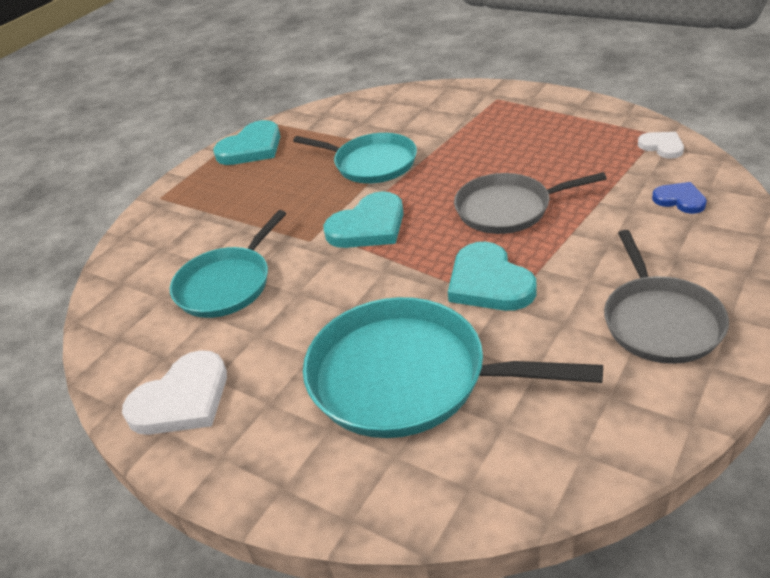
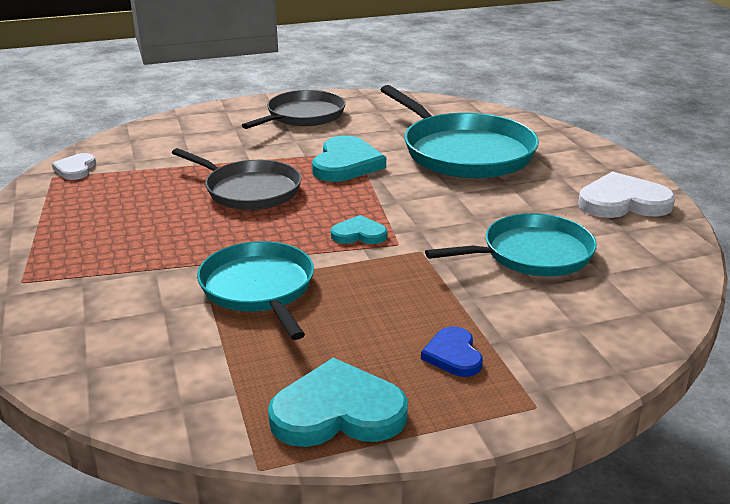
camera: 145 degrees left, 10 degrees down
turquoise heart [323,191,404,248] -> turquoise heart [331,215,387,244], size x0.56
blue heart [652,182,707,214] -> blue heart moved to [421,327,483,377]

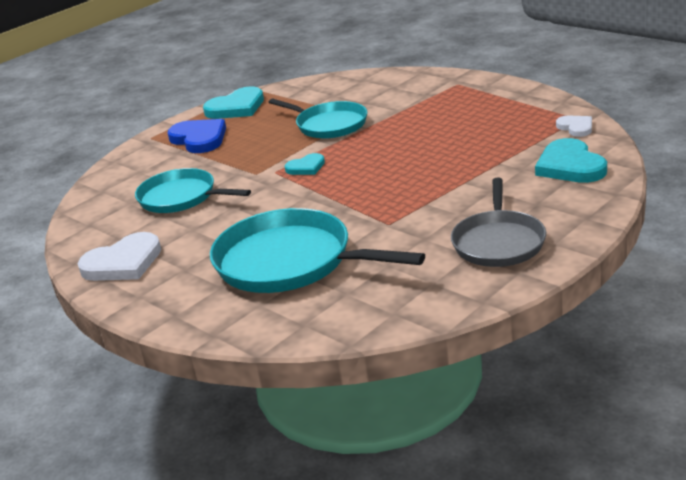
camera: 155 degrees right, 0 degrees up
grey pan [172,148,301,210] -> none
turquoise heart [312,136,386,182] -> turquoise heart moved to [535,138,607,183]
blue heart [421,327,483,377] -> blue heart [168,119,226,153], size x1.78
turquoise pan [425,213,597,277] -> turquoise pan turned 75 degrees clockwise [135,168,251,213]

